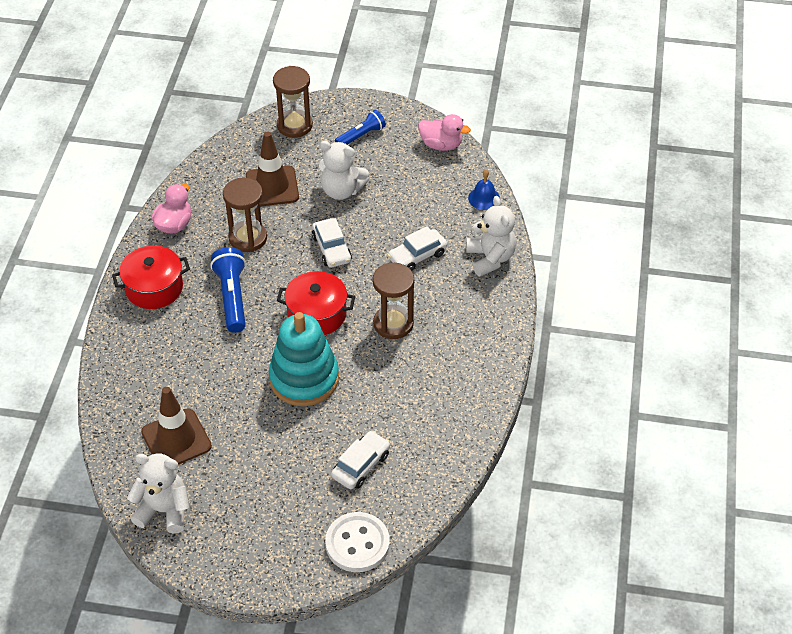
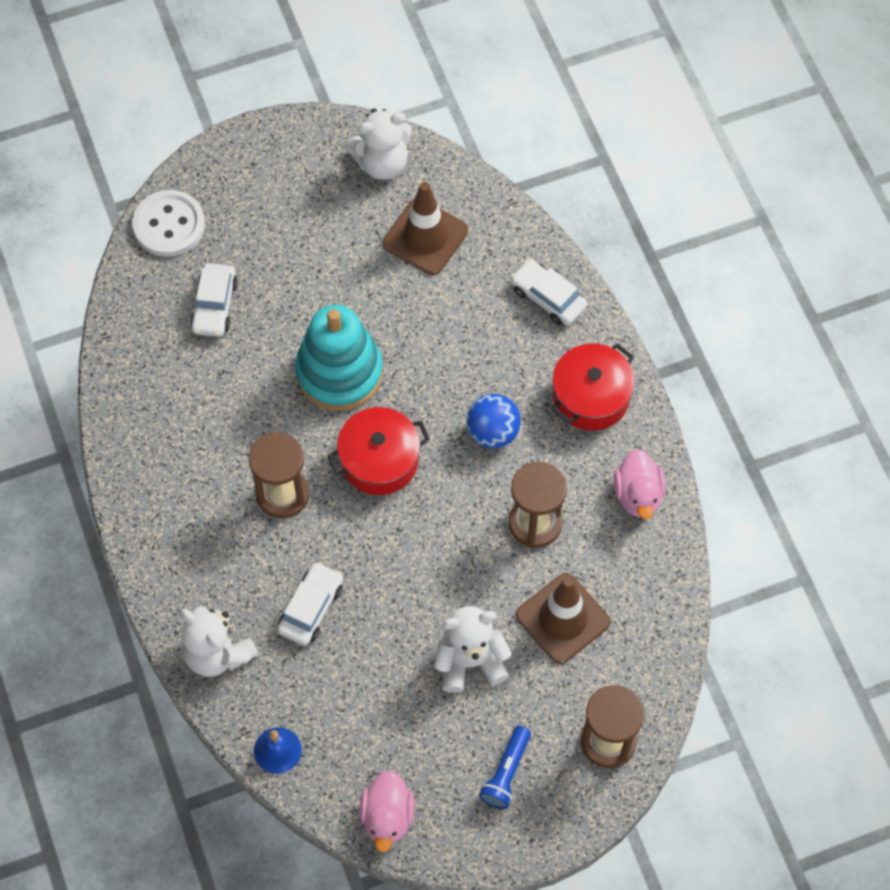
camera: 150 degrees right, 15 degrees up
blue flashlight [210,247,246,333] -> blue ball [466,394,521,448]
white car [312,218,352,268] -> white car moved to [510,259,587,325]
pink duck [418,114,471,151] -> pink duck turned 75 degrees counterclockwise [360,770,414,853]

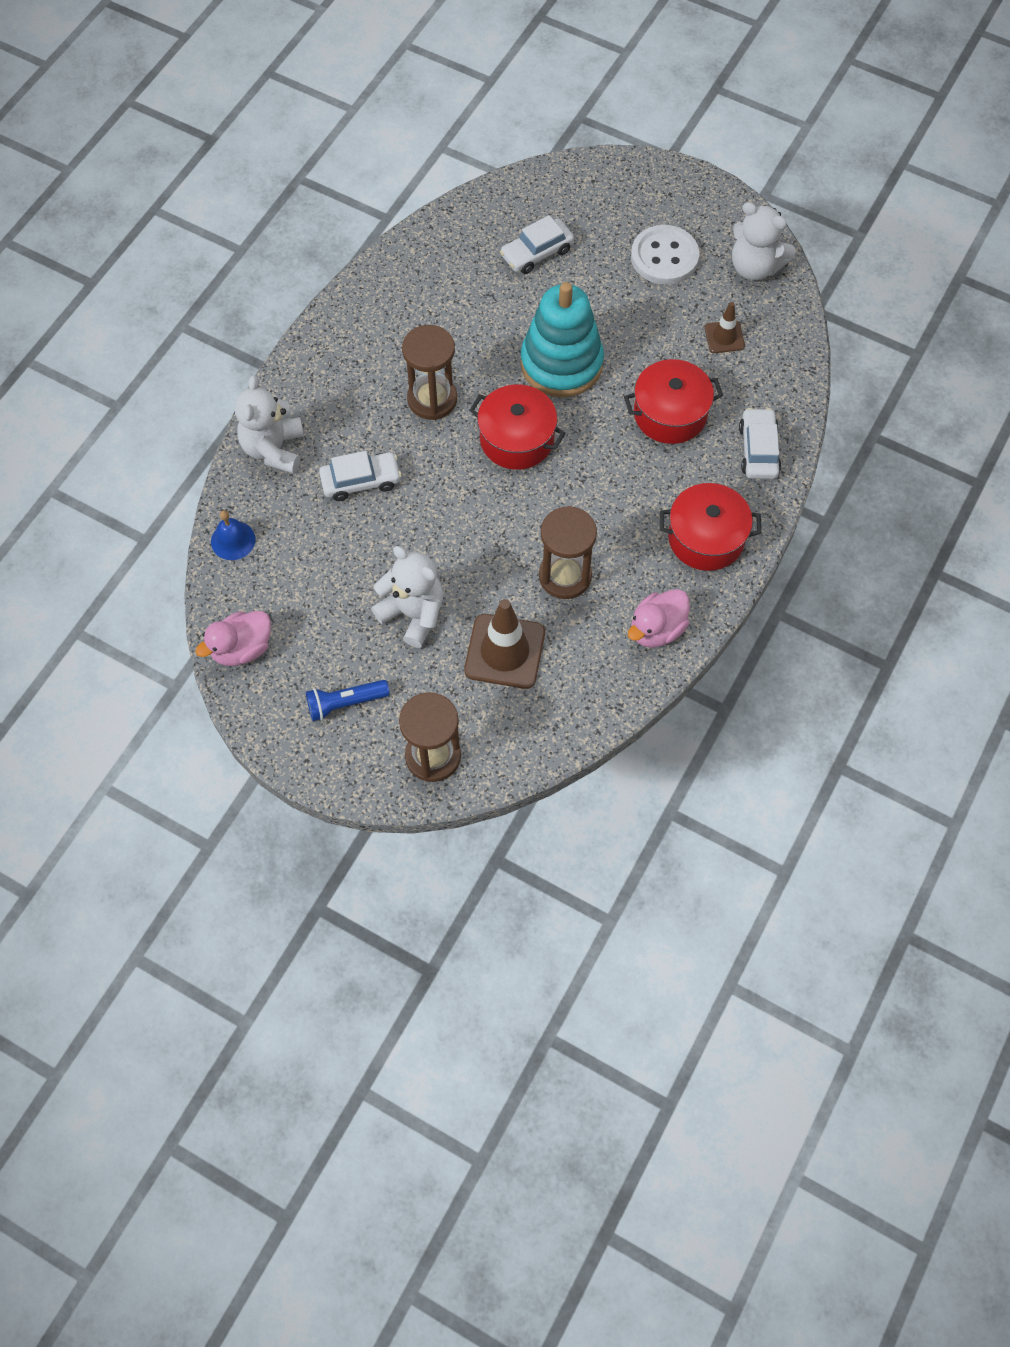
camera: 50 degrees right, 0 degrees up
white button [132,190,205,257] -> white button moved to [631,225,700,285]
brown traffic cone [383,182,468,275] -> brown traffic cone [705,302,745,353], size x0.55
blue ball [466,394,521,448] -> none
none -> red pot [624,359,723,444]

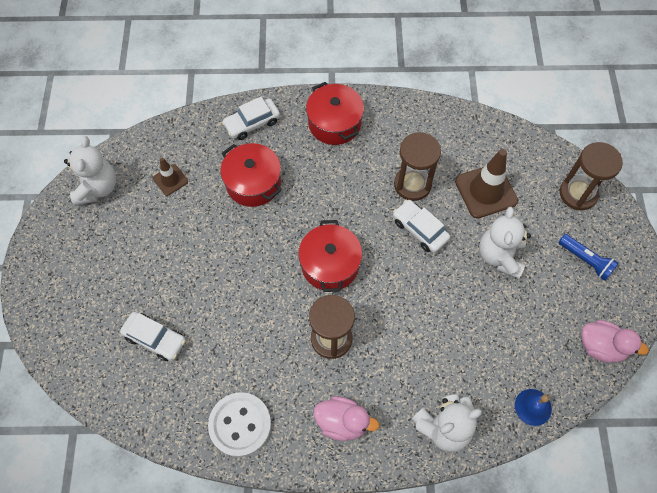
camera: 120 degrees left, 0 degrees up
white car [319,451,402,501] -> white car moved to [393,200,450,253]
turquoise stacking toy [520,282,604,397] -> none
pink duck [628,589,690,648] -> pink duck moved to [314,396,379,441]
white button [631,225,700,285] -> white button moved to [208,392,271,457]

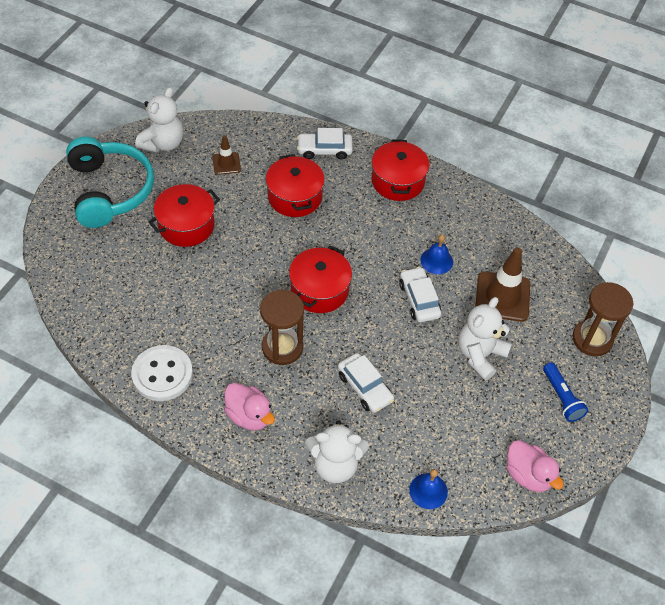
camera: 25 degrees right, 10 degrees down
white car [120,312,186,361] -> white car moved to [338,353,394,413]
brown hourglass [394,132,441,201] -> blue bell [420,235,453,274]
none -> turquoise headphones [66,137,154,228]
none -> red pot [148,184,220,247]

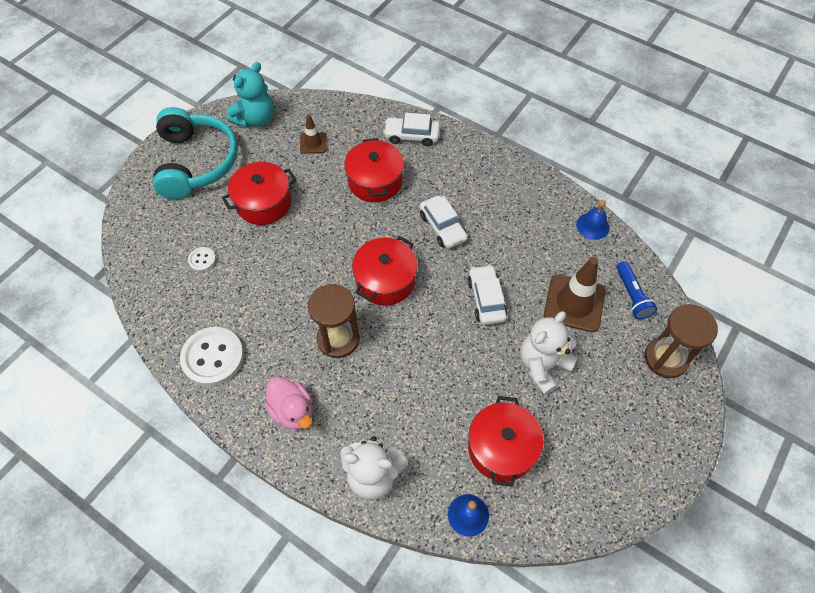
camera: 10 degrees right, 5 degrees up
white teddy bear [135,87,183,153] -> turquoise teddy bear [227,62,273,128]
white car [338,353,394,413] -> white car moved to [420,195,468,249]
red pot [371,140,429,201] -> red pot moved to [468,396,544,487]
blue bell [420,235,453,274] -> blue bell moved to [576,200,609,240]
pink duck [507,440,564,492] -> none
blue flashlight [543,363,588,422] -> blue flashlight moved to [616,261,657,319]
none -> white button [188,247,216,272]

